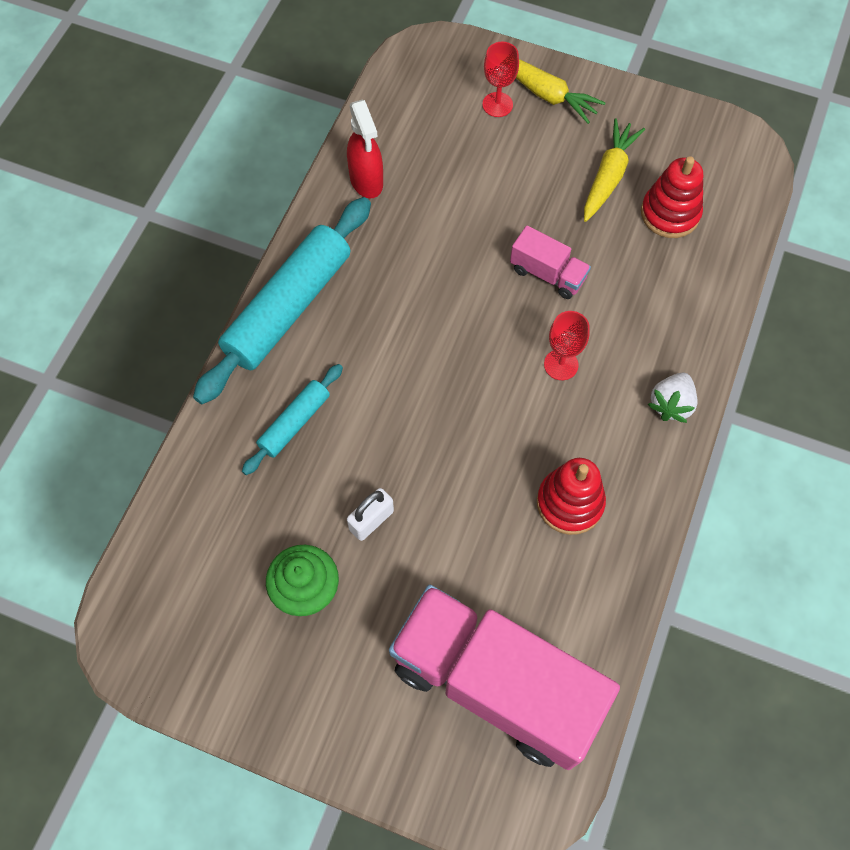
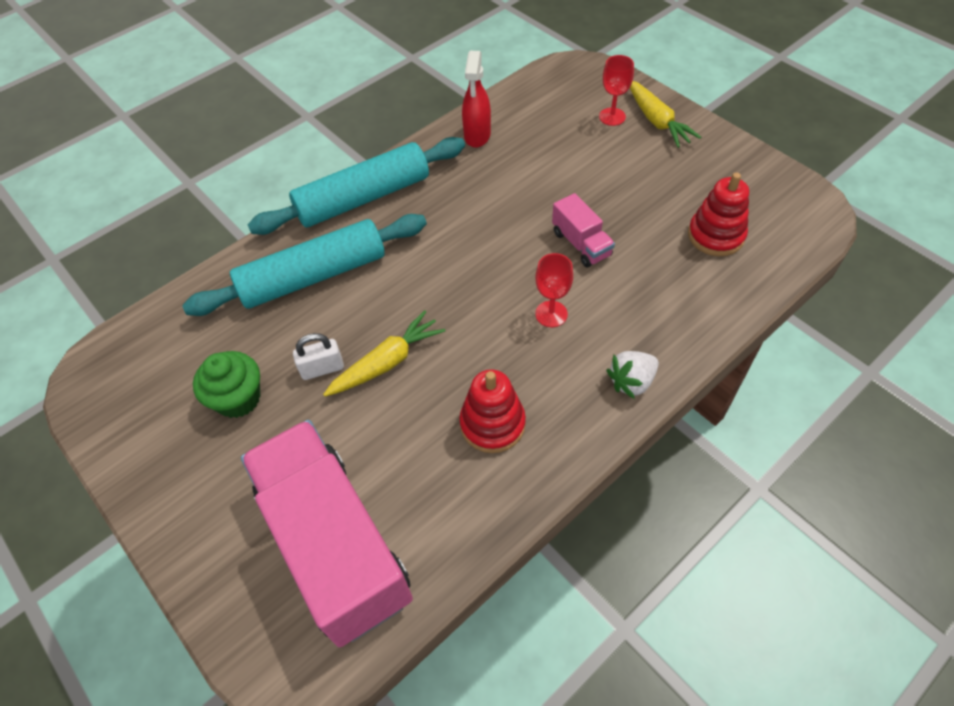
camera: 30 degrees right, 10 degrees down
turquoise rolling pin [242,364,343,475] -> turquoise rolling pin [182,214,427,316], size x1.95
yellow carrot [584,118,645,222] -> yellow carrot moved to [323,310,445,397]

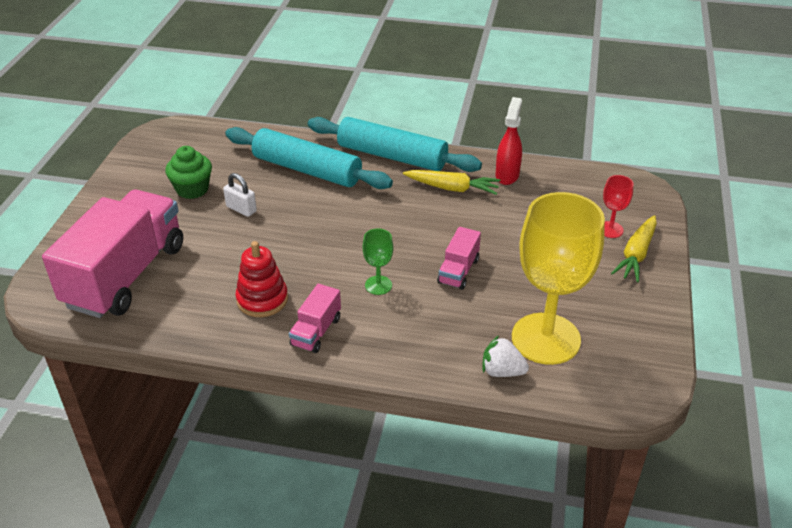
camera: 50 degrees right, 15 degrees down
yellow carrot [323,310,445,397] -> yellow carrot moved to [403,170,500,195]
red spray bottle [462,51,491,148] -> red spray bottle turned 135 degrees clockwise [495,97,522,185]
red goblet [535,253,573,327] -> green goblet [362,228,393,295]
white strawberry [606,351,659,399] -> white strawberry moved to [482,335,529,377]
red stacking toy [688,173,749,256] -> yellow goblet [512,192,605,365]
none -> pink truck [289,284,341,353]

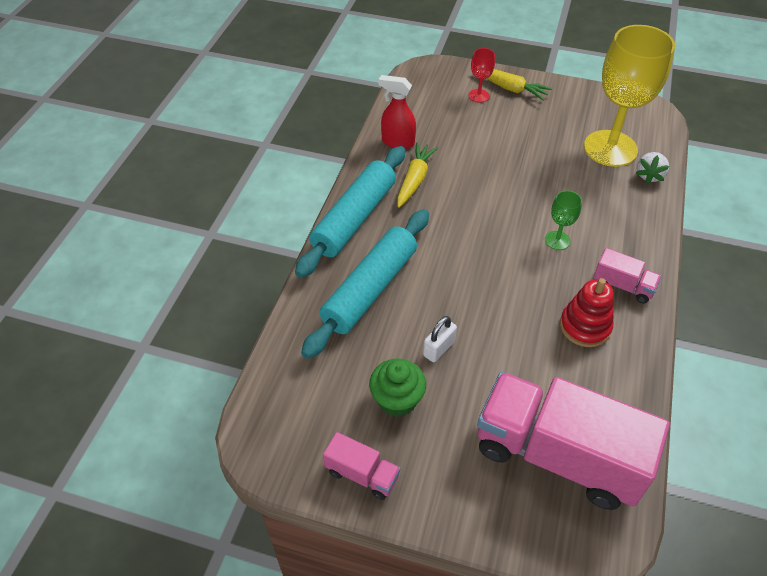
camera: 85 degrees left, 10 degrees up
pink truck [437,227,481,290] -> pink truck moved to [323,432,400,500]

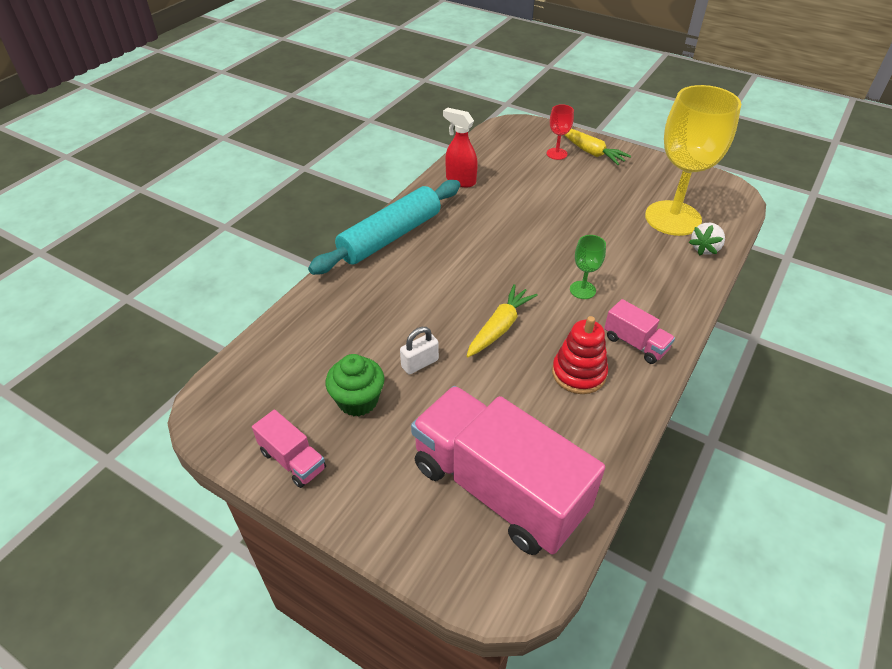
camera: 15 degrees right, 5 degrees down
turquoise rolling pin [301,209,429,359] -> none
yellow carrot [397,142,439,208] -> yellow carrot moved to [467,284,538,357]

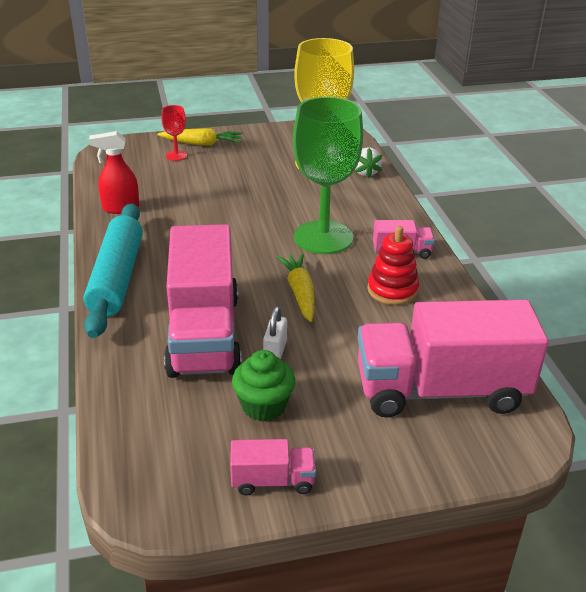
camera: 45 degrees left, 10 degrees down
green goblet [570,235,606,299] -> green goblet [293,97,363,254], size x2.36
none -> pink truck [164,224,242,378]

